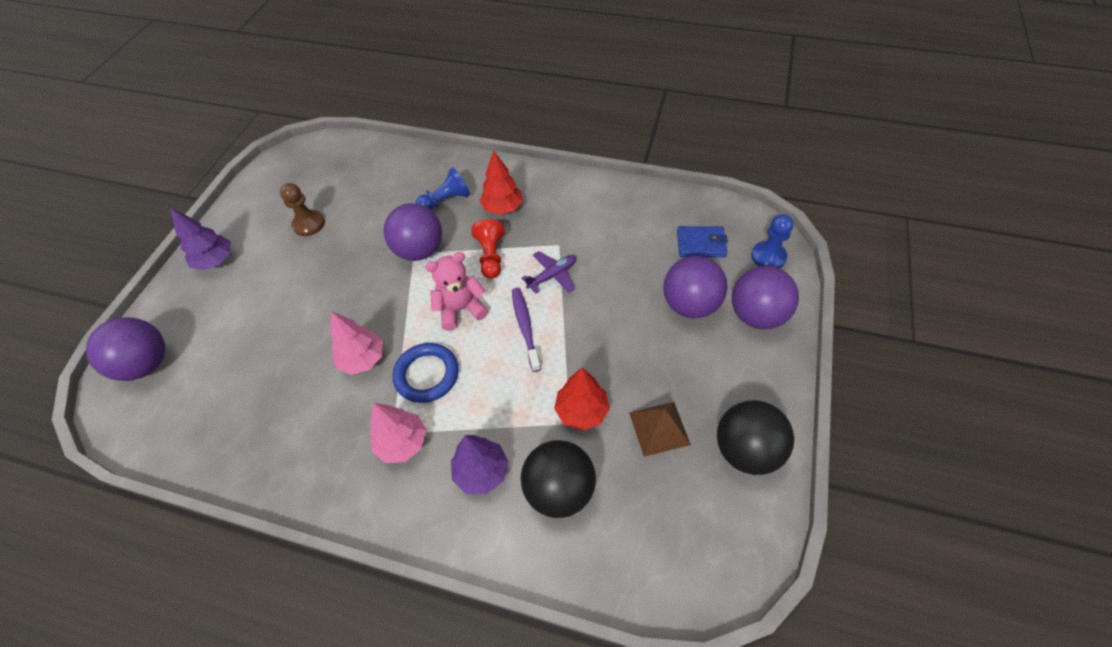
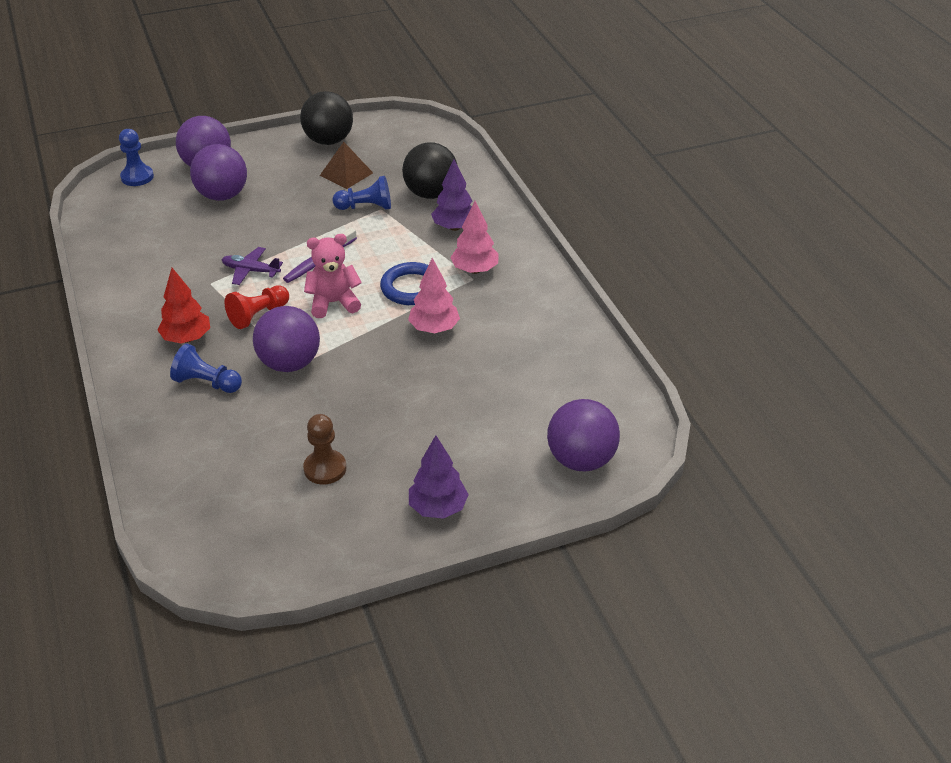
camera: 130 degrees left, 15 degrees down
pink teddy bear [425,252,488,331] -> pink teddy bear turned 135 degrees clockwise [304,234,362,318]
red tree [554,367,610,431] -> blue pawn [332,176,391,210]
blue wallet [677,226,728,258] -> none

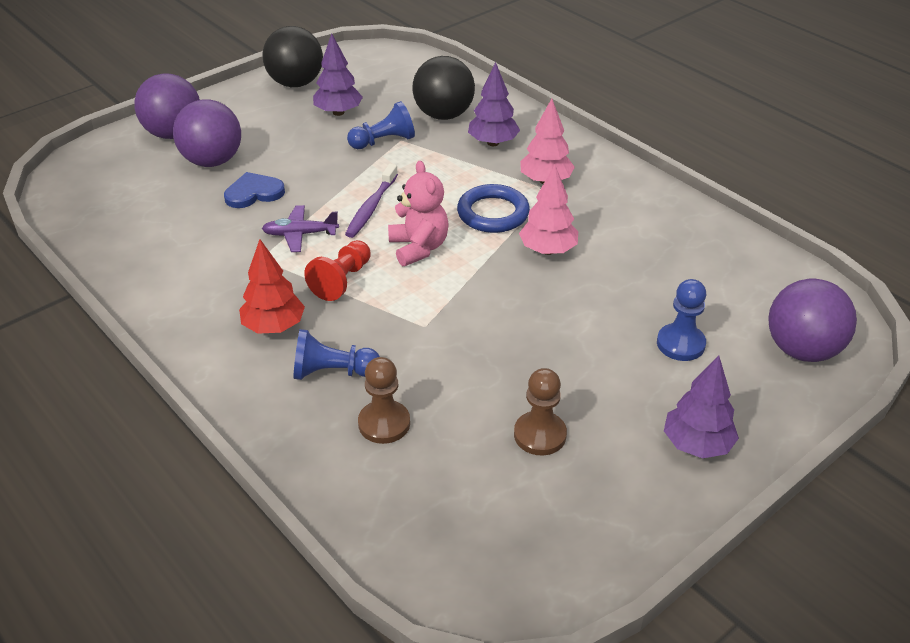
camera: 20 degrees left, 0 degrees up
blue pawn [119,129,154,186] -> blue pawn moved to [657,279,706,361]
purple ball [253,306,320,372] -> none
pink teddy bear [304,234,362,318] -> pink teddy bear turned 105 degrees clockwise [388,161,449,266]
brown pyramid [320,142,373,189] -> purple tree [313,33,363,116]
none -> blue heart [224,172,285,208]
none -> brown pawn [358,357,410,444]

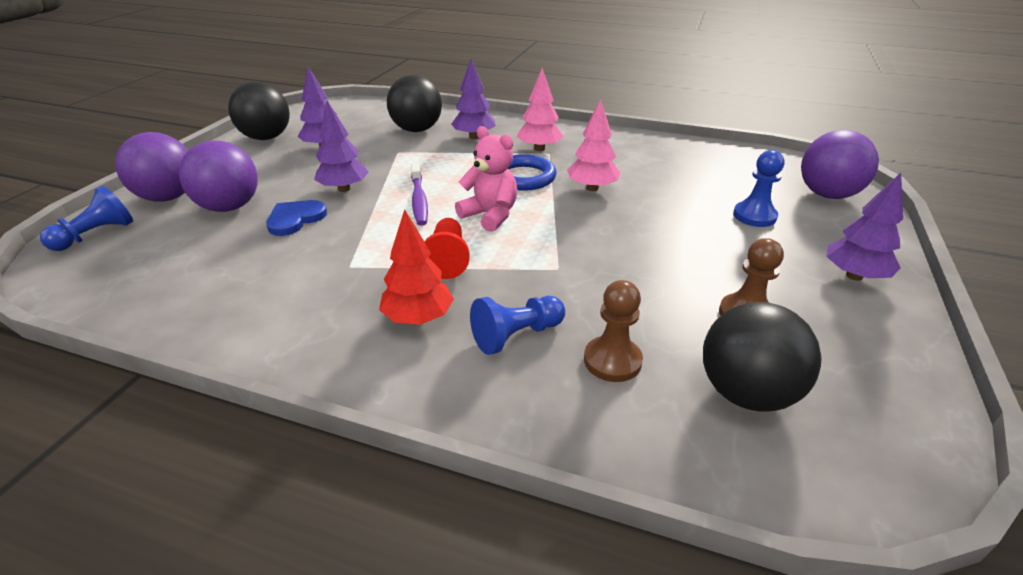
camera: 30 degrees left, 5 degrees down
purple plane [262,205,339,252] -> none
blue pawn [347,101,415,149] -> blue pawn moved to [40,186,133,251]
none -> purple tree [314,101,369,192]
none -> black ball [703,302,822,412]

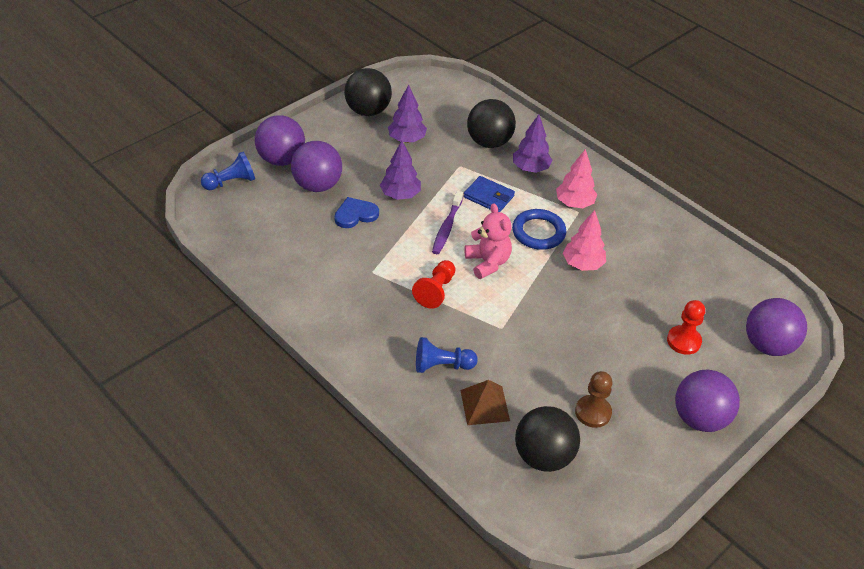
camera: 25 degrees right, 10 degrees up
red tree [379,209,454,325] -> none
brown pawn [584,280,643,382] -> brown pyramid [460,380,510,425]
blue pawn [733,150,784,227] -> red pawn [667,300,705,355]
purple tree [826,173,903,281] -> purple ball [675,369,740,432]
none -> blue wallet [464,176,515,212]

